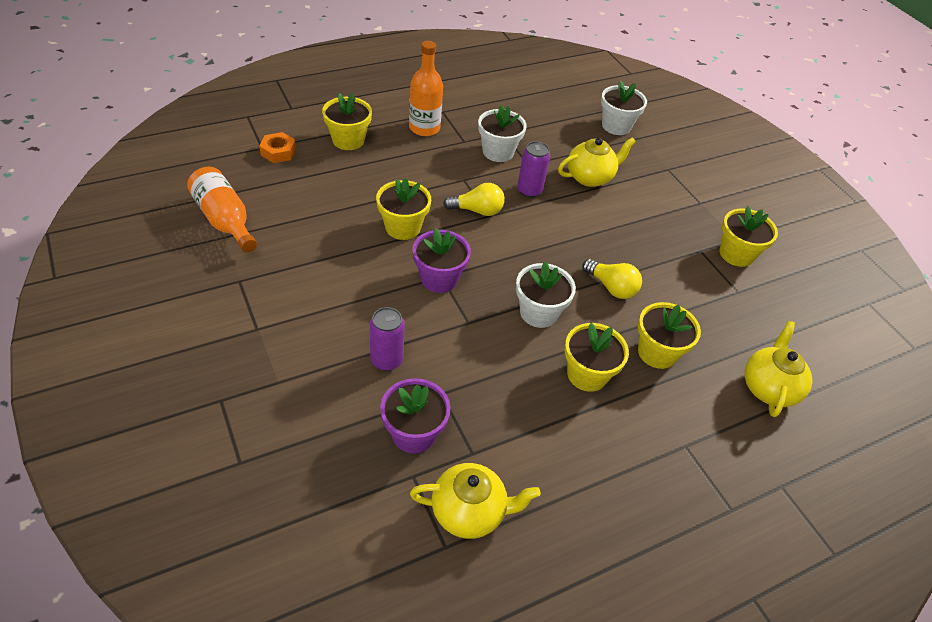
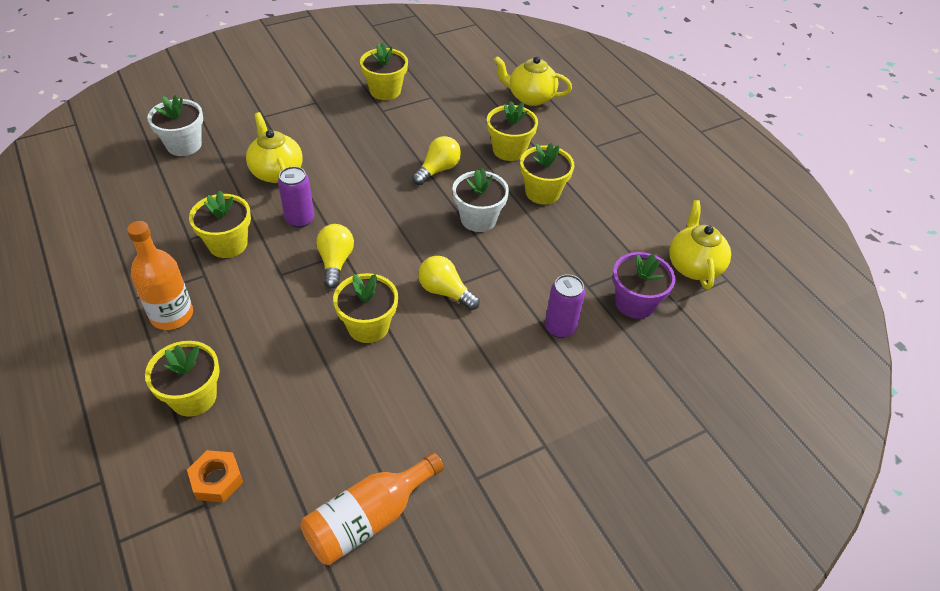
camera: 90 degrees left, 0 degrees up
purple flower pot [413,228,471,293] -> yellow light bulb [418,256,480,310]
white flower pot [478,105,527,162] -> yellow flower pot [189,190,251,258]

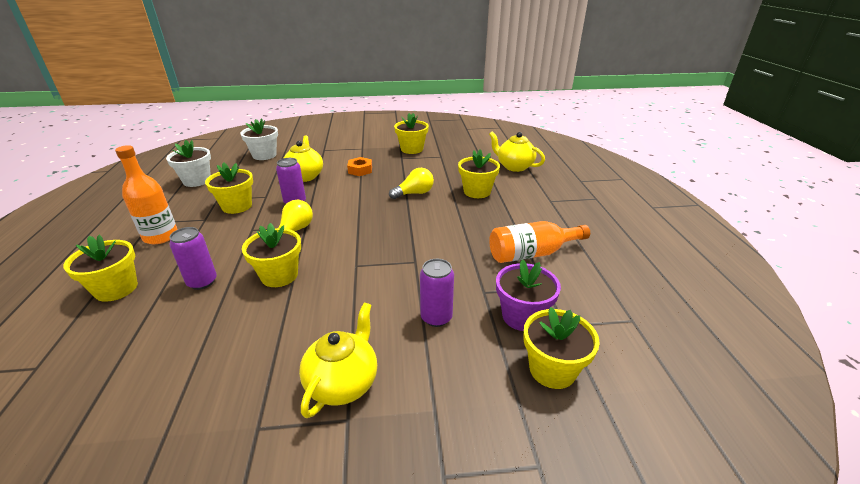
camera: 25 degrees right, 15 degrees down
orange nut [187,450,243,502] -> orange nut moved to [347,157,372,176]
orange bottle [300,452,444,565] -> orange bottle moved to [489,221,590,263]
yellow light bulb [418,256,480,310] -> none
white flower pot [452,168,509,232] -> white flower pot moved to [166,140,211,187]
yellow flower pot [520,143,574,205] -> yellow flower pot moved to [523,307,600,389]
yellow teapot [669,200,731,289] -> yellow teapot moved to [299,303,377,418]
none -> purple can [169,227,217,290]

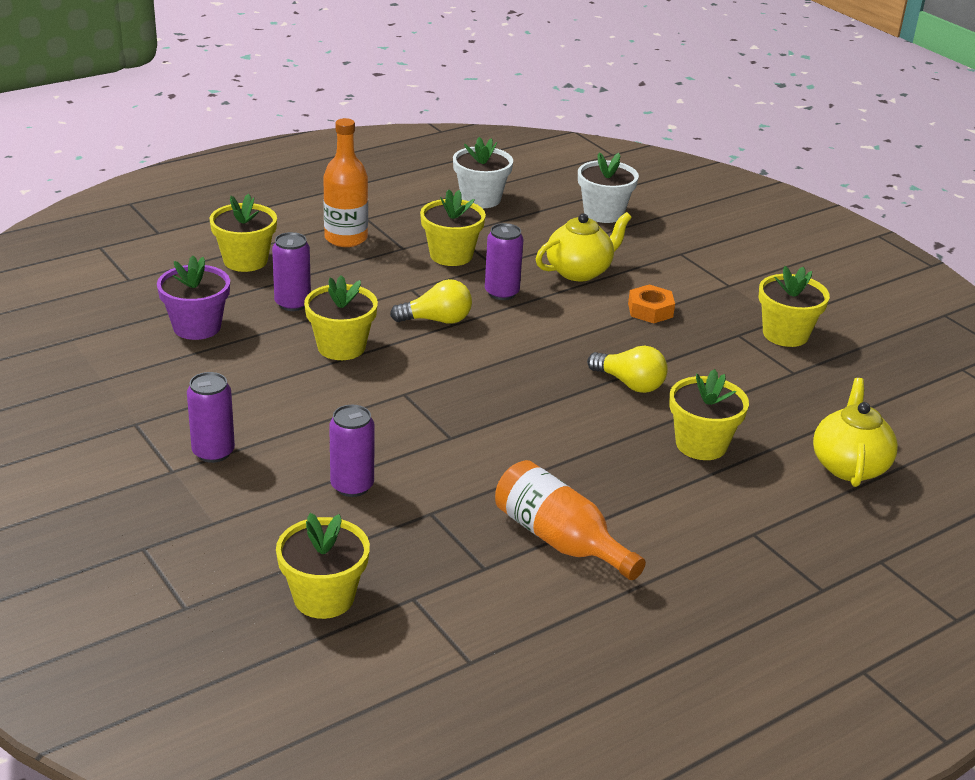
camera: 60 degrees right, 0 degrees up
yellow teapot [299,303,377,418] -> purple can [187,372,235,463]
purple flower pot [496,259,561,331] -> purple flower pot moved to [157,256,230,340]

